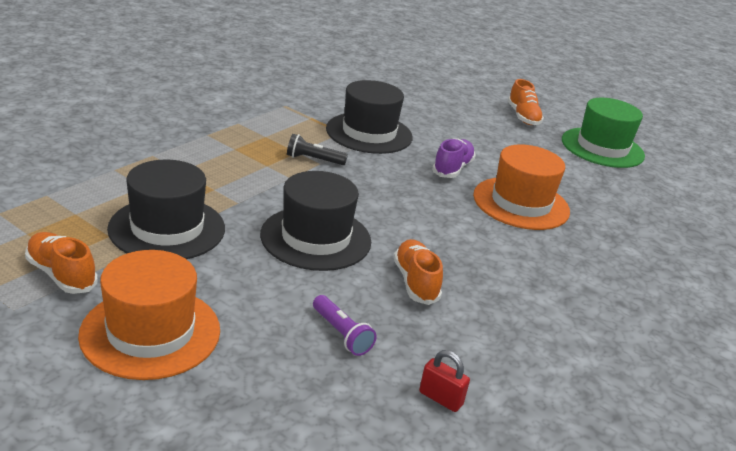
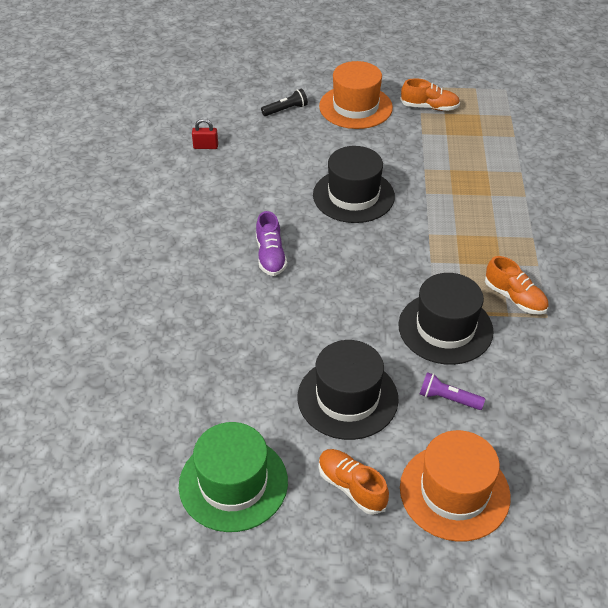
camera: 150 degrees right, 15 degrees up
black hat [107,159,225,259] -> black hat moved to [297,340,399,440]
black flashlight [287,134,348,165] -> black flashlight moved to [261,89,308,116]
purple flashlight [313,295,377,356] -> purple flashlight moved to [420,372,485,410]
orange shoe [394,239,443,305] -> orange shoe moved to [485,256,549,315]
purple shoe [432,138,476,178] -> purple shoe moved to [256,211,287,276]
orange hat [473,144,570,230] -> orange hat moved to [400,430,511,542]

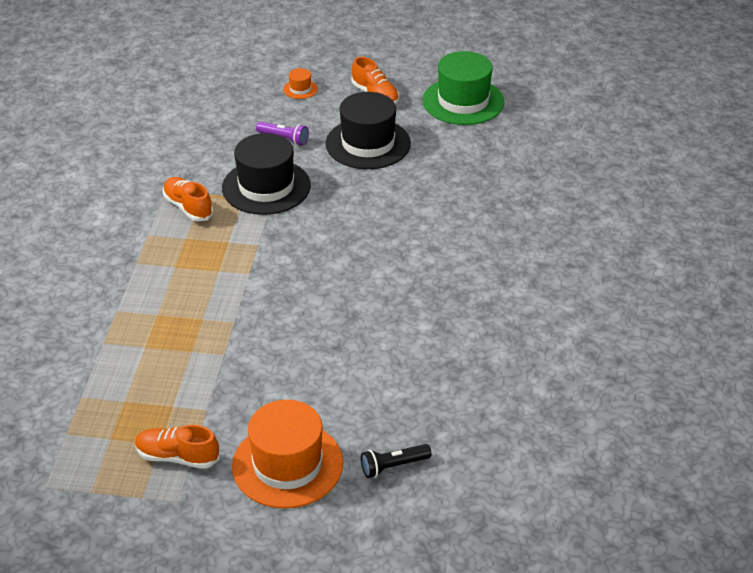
camera: 175 degrees left, 5 degrees down
red padlock [192,119,218,149] -> none
purple shoe [256,211,287,276] -> none
black hat [313,146,395,223] -> none
orange hat [400,430,511,542] -> orange hat [283,68,318,99], size x0.43

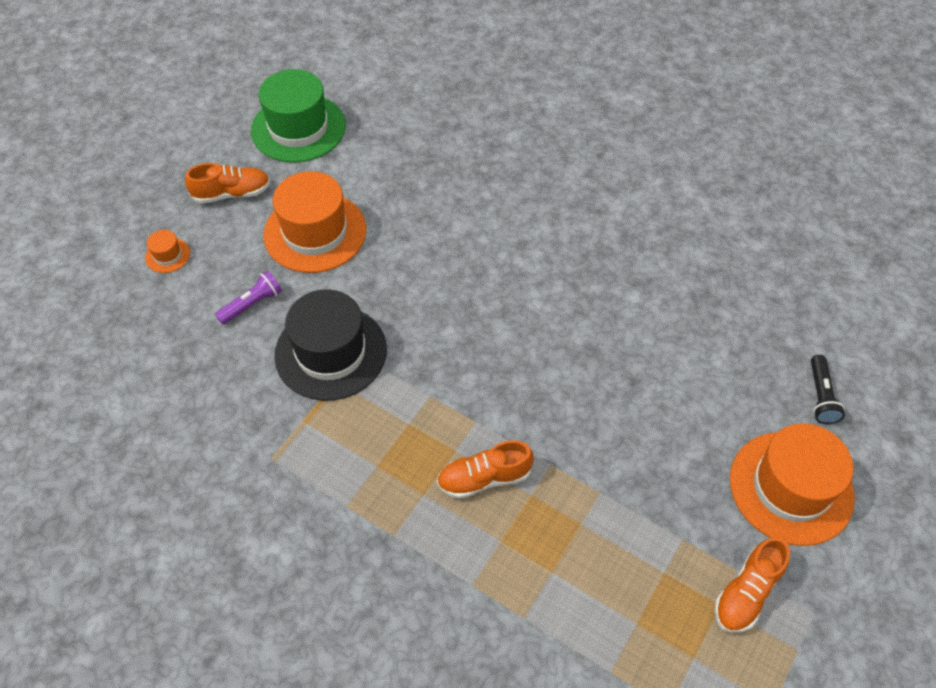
camera: 65 degrees left, 15 degrees up
orange shoe [163,177,213,221] -> orange shoe moved to [437,440,534,499]
black hat [325,92,411,169] -> orange hat [263,171,366,273]

